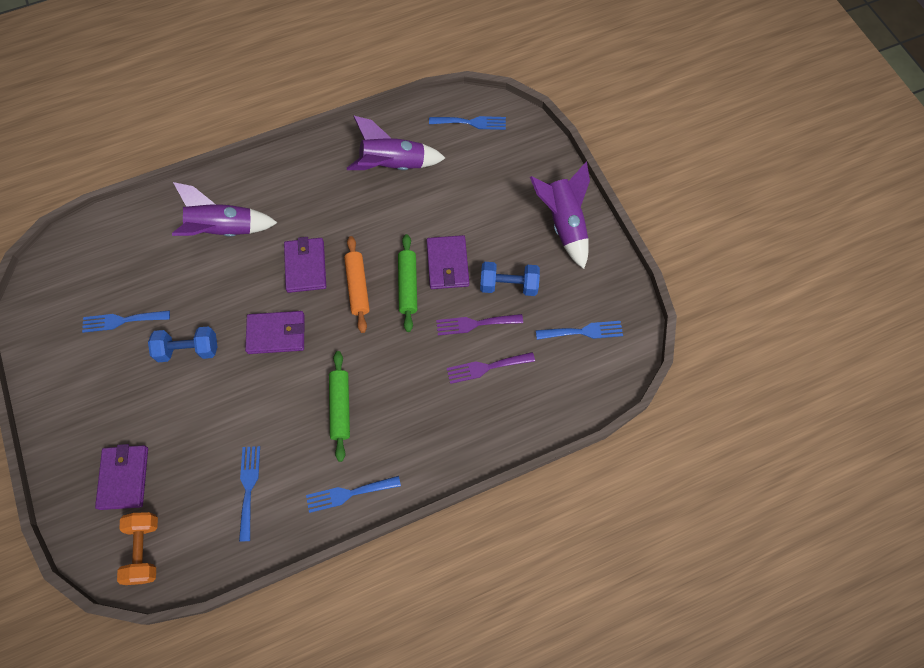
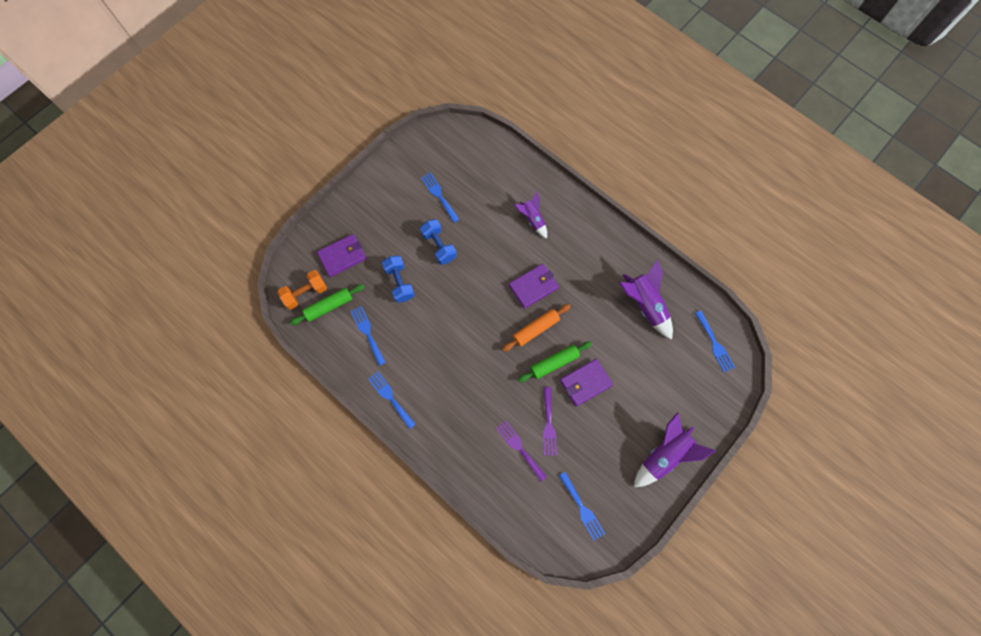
camera: 65 degrees right, 5 degrees up
purple rocket [172,182,278,237] -> purple rocket [514,191,547,239], size x0.62
blue fork [239,446,260,542] -> blue fork turned 90 degrees counterclockwise [351,306,386,366]
purple wallet [245,311,305,354] -> none
green rolling pin [329,351,350,462] -> green rolling pin moved to [290,284,365,325]
purple fork [436,314,523,336] -> purple fork turned 150 degrees counterclockwise [543,387,557,456]
blue dumbbell [480,262,540,296] -> blue dumbbell moved to [382,256,415,303]

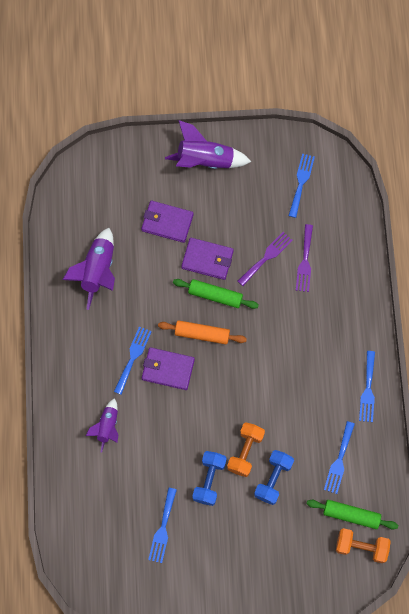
camera: 135 degrees left, 0 degrees up
purple wallet [317,234,367,277] -> purple wallet moved to [141,201,194,243]
blue fork [695,310,735,372] -> blue fork moved to [114,327,152,395]
none -> orange dumbbell [227,422,265,477]

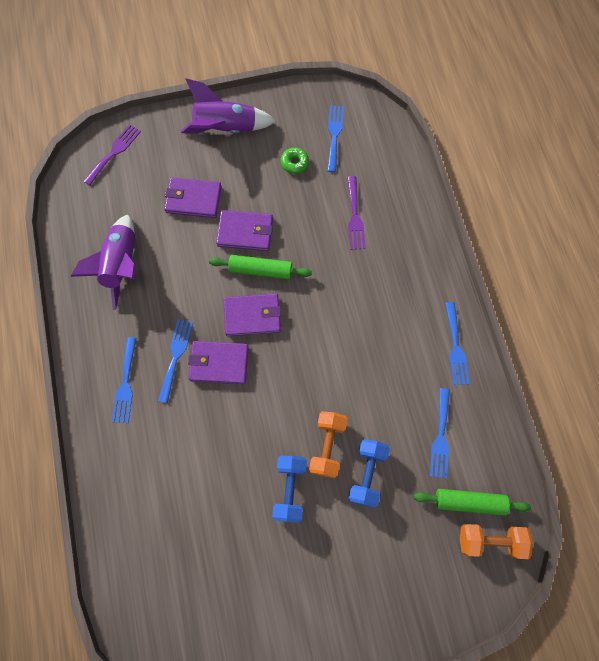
camera: 10 degrees left, 0 degrees up
purple rocket [86,398,119,453] -> none
blue fork [148,488,177,563] -> blue fork moved to [112,337,136,423]
orange rolling pin [158,320,247,344] -> purple wallet [224,294,281,336]
purple fork [238,232,293,286] -> purple fork moved to [83,124,141,186]
none -> green donut [281,147,309,174]

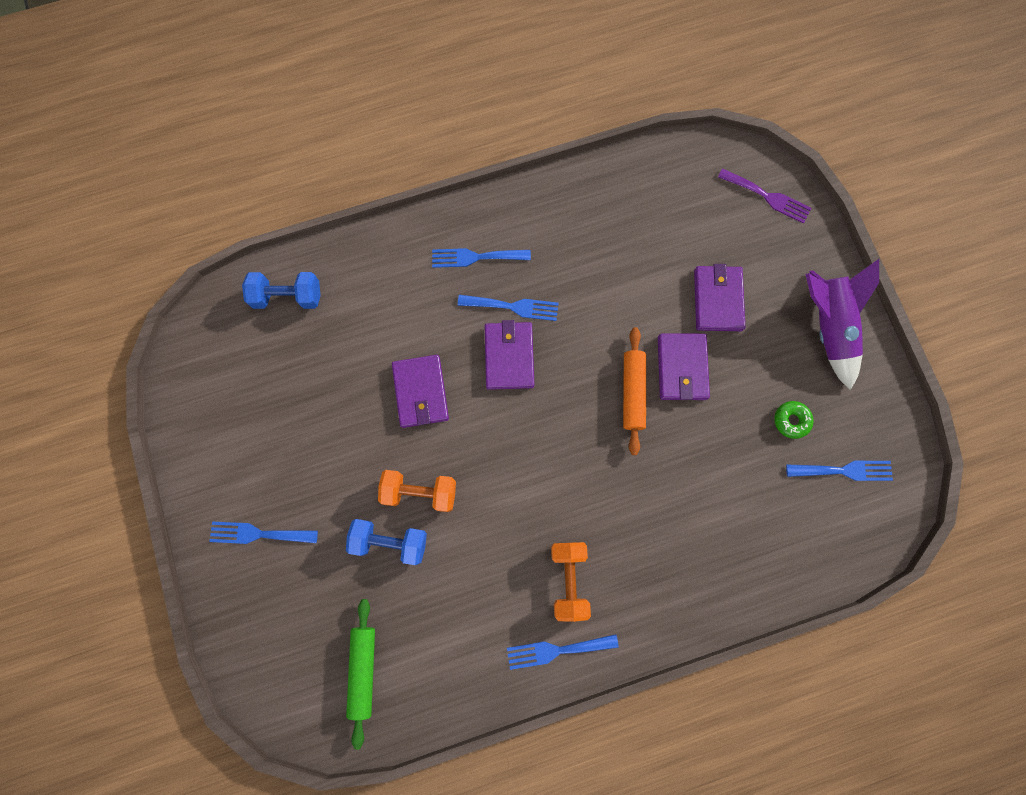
camera: 85 degrees right, 5 degrees up
purple rocket [71,215,136,310] -> none
green rolling pin [209,255,312,279] -> orange rolling pin [623,327,646,455]
purple wallet [224,294,281,336] -> purple wallet moved to [392,355,449,428]
blue dumbbell [272,455,307,523] -> blue dumbbell moved to [242,272,321,309]
purple fork [347,176,366,250] -> none
blue fork [430,388,450,479] -> blue fork moved to [209,522,318,544]
orange dumbbell [460,524,533,559] -> orange dumbbell moved to [551,542,591,622]

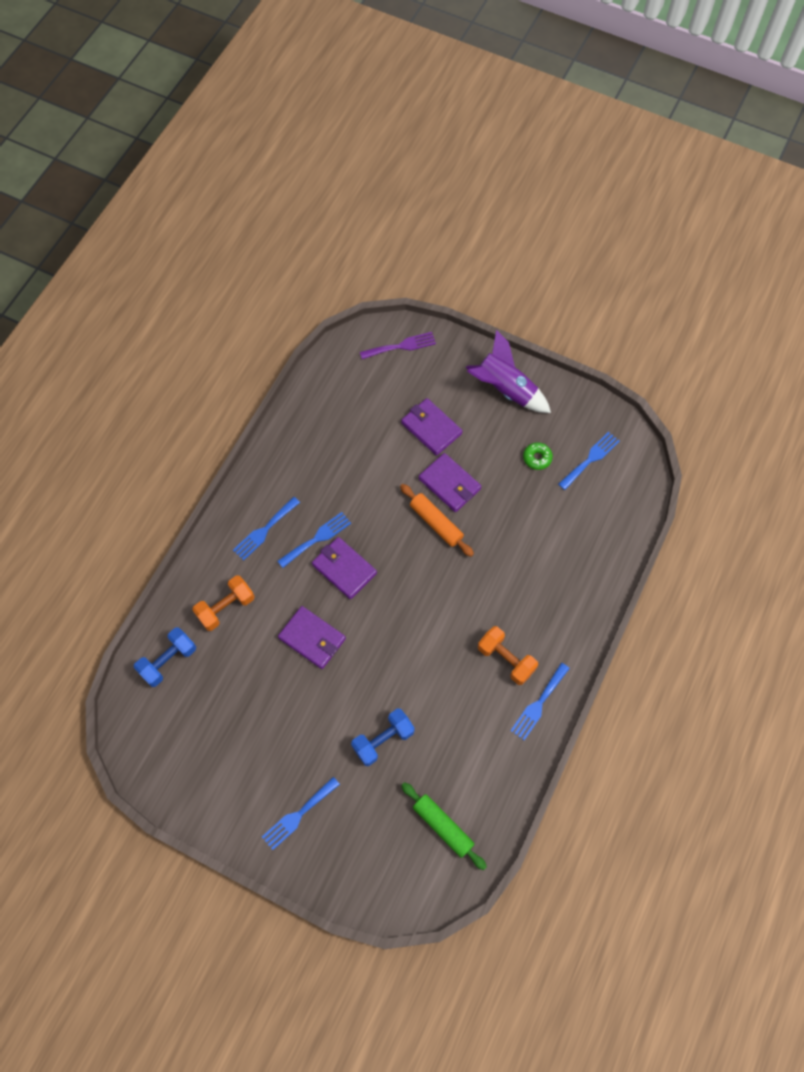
camera: 45 degrees left, 10 degrees down
orange dumbbell [378,470,456,512] -> orange dumbbell moved to [192,575,255,631]

